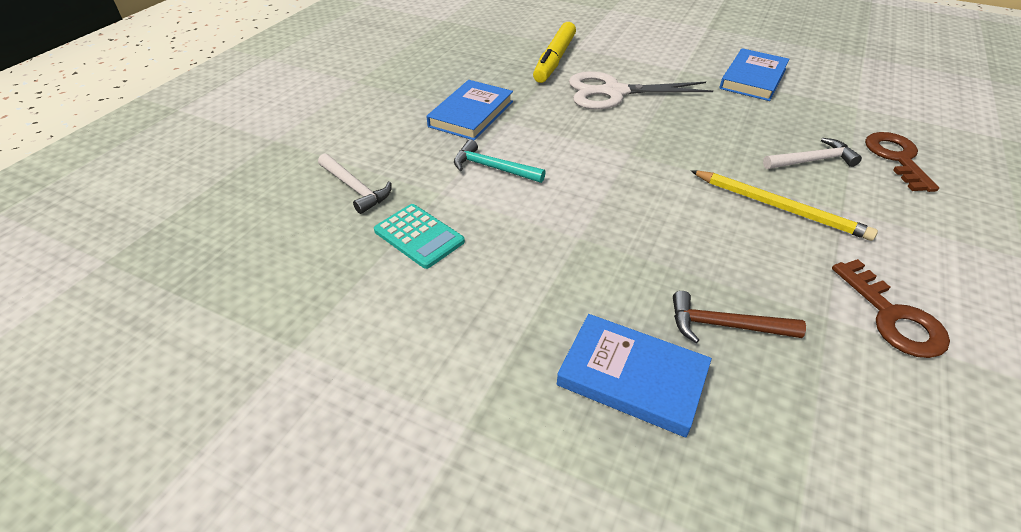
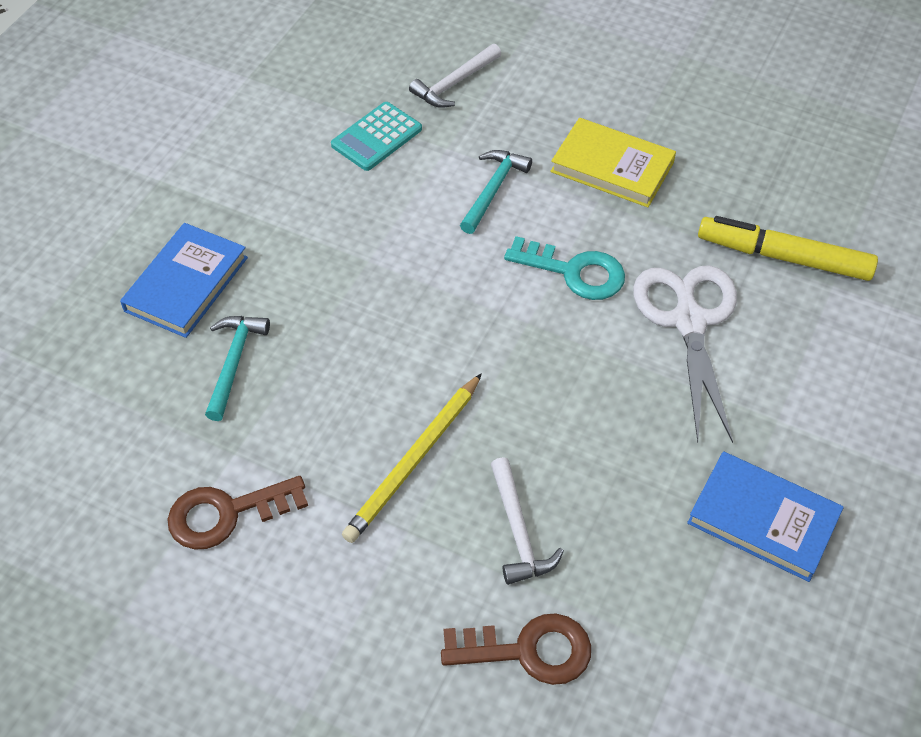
camera: 90 degrees right, 10 degrees up
blue book [426,80,513,141] -> yellow book [550,118,676,207]
brown hammer [673,291,806,343] -> turquoise hammer [205,316,270,421]
none -> turquoise key [504,236,625,300]

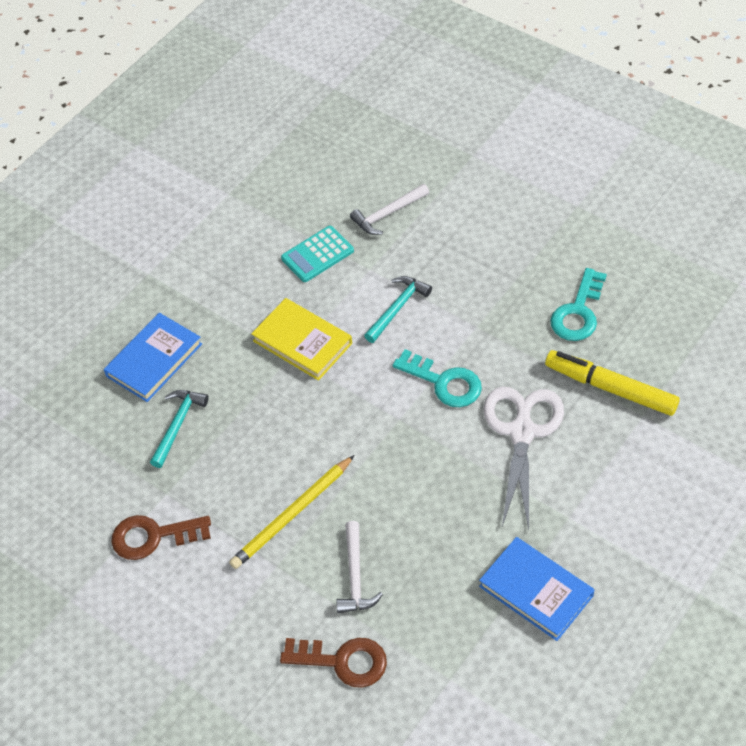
camera: 15 degrees right, 0 degrees up
yellow book [550,118,676,207] -> yellow book moved to [251,298,352,381]
none -> turquoise key [550,268,607,341]

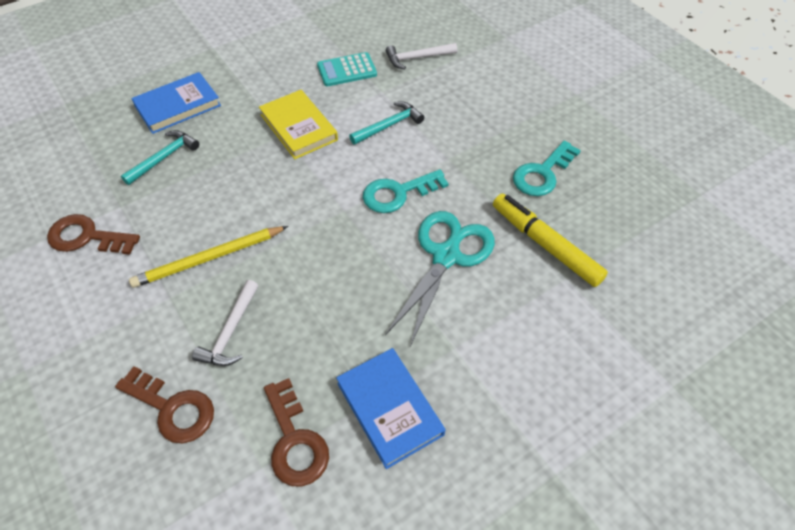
camera: 15 degrees right, 0 degrees up
turquoise key [393,349,482,407] -> turquoise key turned 105 degrees clockwise [363,169,449,213]
white scissors [483,386,564,530] -> turquoise scissors [385,211,495,346]
none -> brown key [264,378,329,487]

